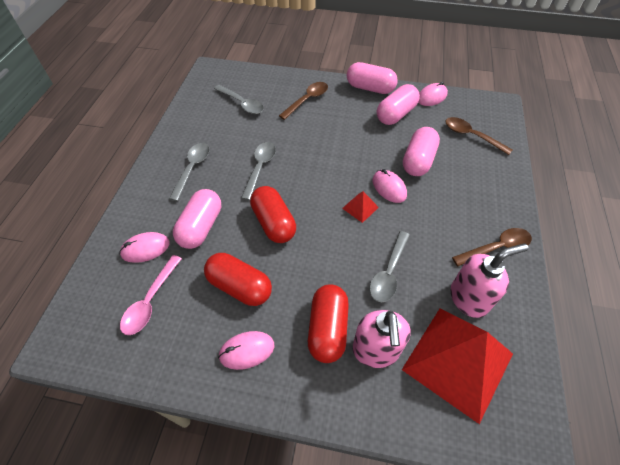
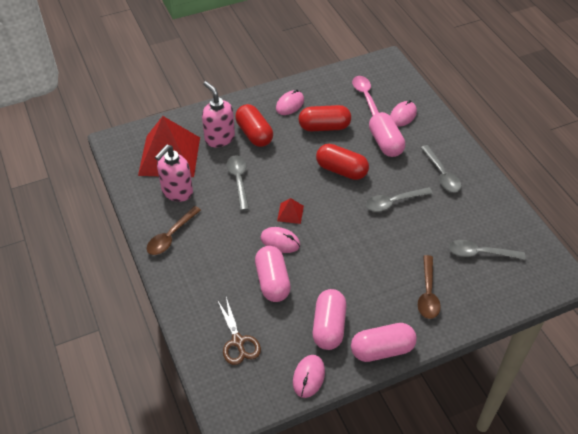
camera: 145 degrees right, 5 degrees down
grey spoon [241,142,276,201] -> grey spoon turned 90 degrees clockwise [366,187,433,212]
brown spoon [445,117,512,155] -> brown scissors [217,297,261,365]

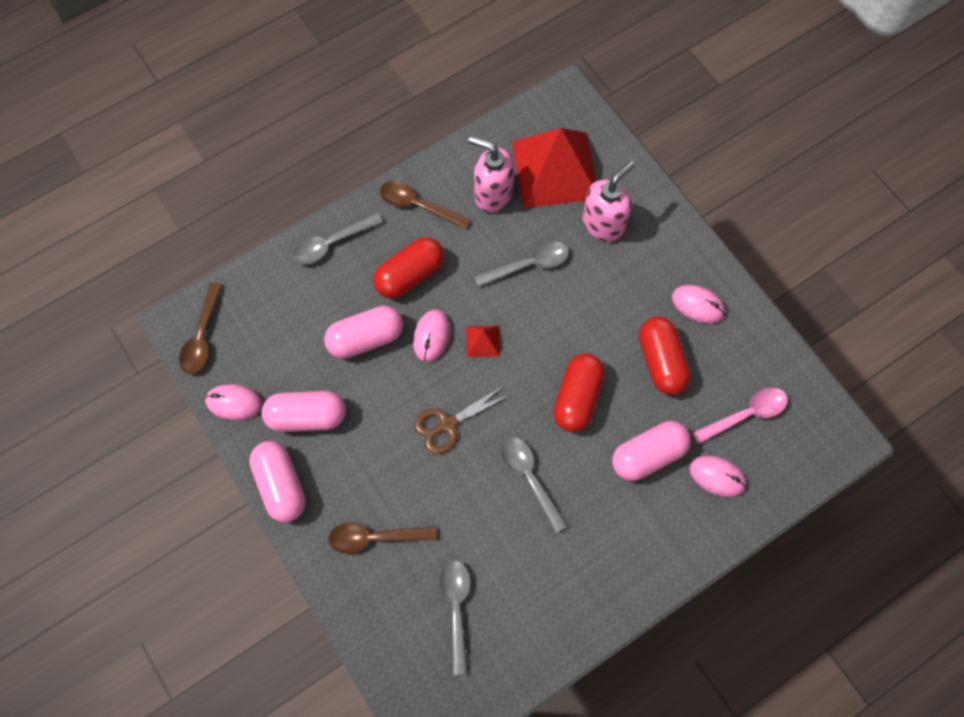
camera: 80 degrees right, 20 degrees up
brown scissors [217,297,261,365] -> brown scissors moved to [414,386,510,454]
red capsule [235,104,273,147] -> red capsule moved to [373,237,444,298]
grey spoon [421,145,461,192] -> grey spoon moved to [292,213,383,265]
none -> brown spoon [179,282,222,374]

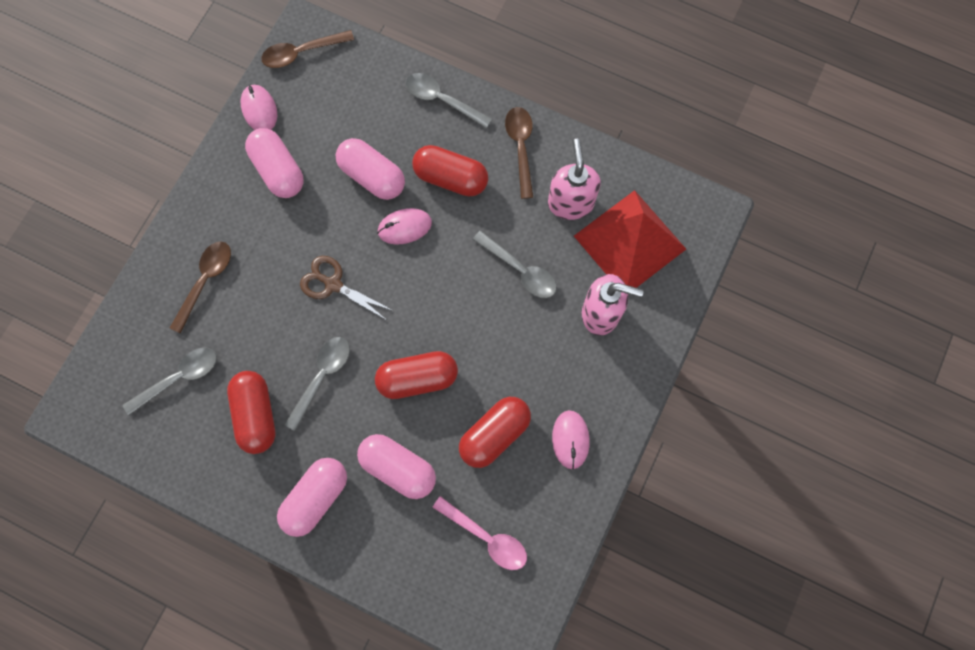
camera: 60 degrees right, 5 degrees up
pink capsule [249,441,306,522] -> pink capsule moved to [277,458,347,537]
brown spoon [328,523,437,553] -> brown spoon turned 60 degrees clockwise [170,242,231,334]
red pyramid [466,326,500,357] -> none
pink mouse [689,455,746,497] -> none
none -> red capsule [227,371,275,454]

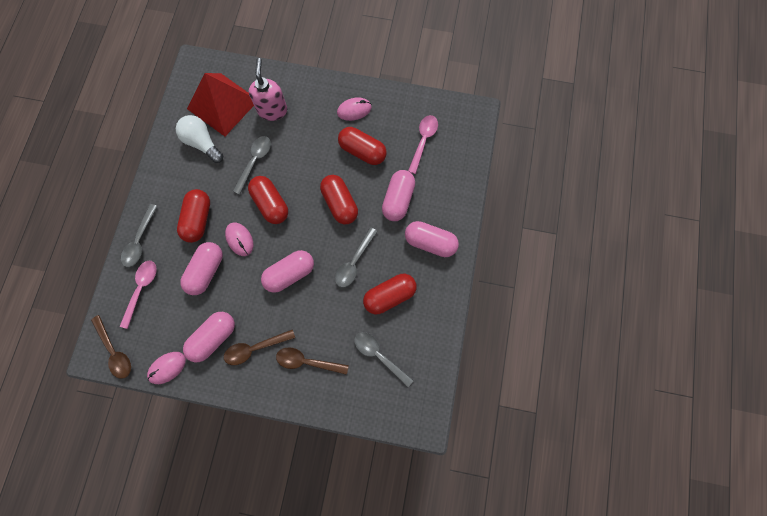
camera: 105 degrees left, 0 degrees up
grey spoon [284,337,350,431] -> grey spoon turned 75 degrees counterclockwise [335,227,378,288]
brown scissors [300,256,394,321] -> pink capsule [261,250,314,293]
brown spoon [505,107,533,199] -> brown spoon moved to [224,329,295,365]
pink soap dispenser [548,139,601,220] -> white light bulb [176,115,223,163]
none -> pink spoon [120,261,157,329]
none -> red capsule [248,176,288,224]

